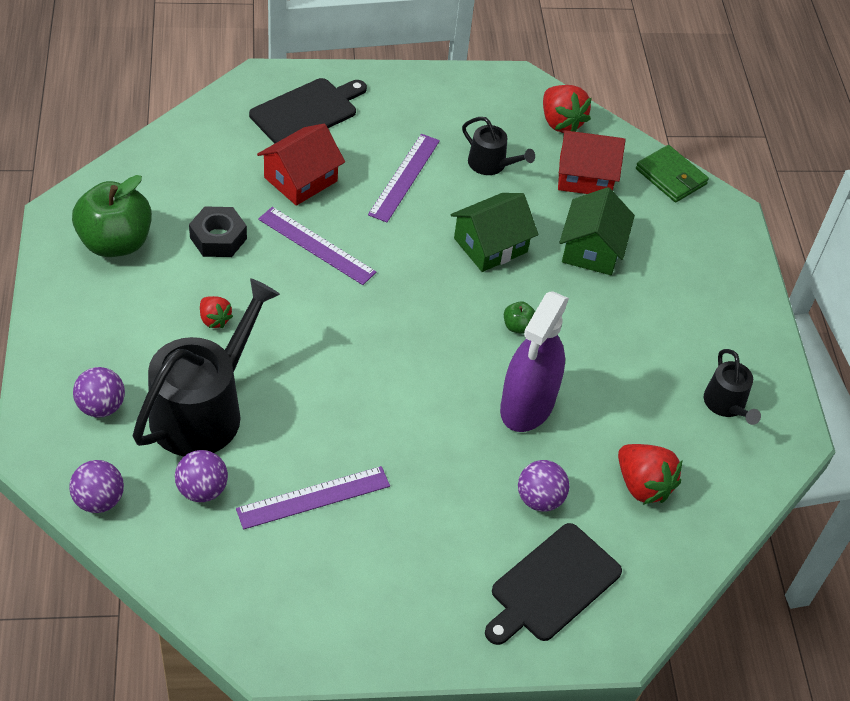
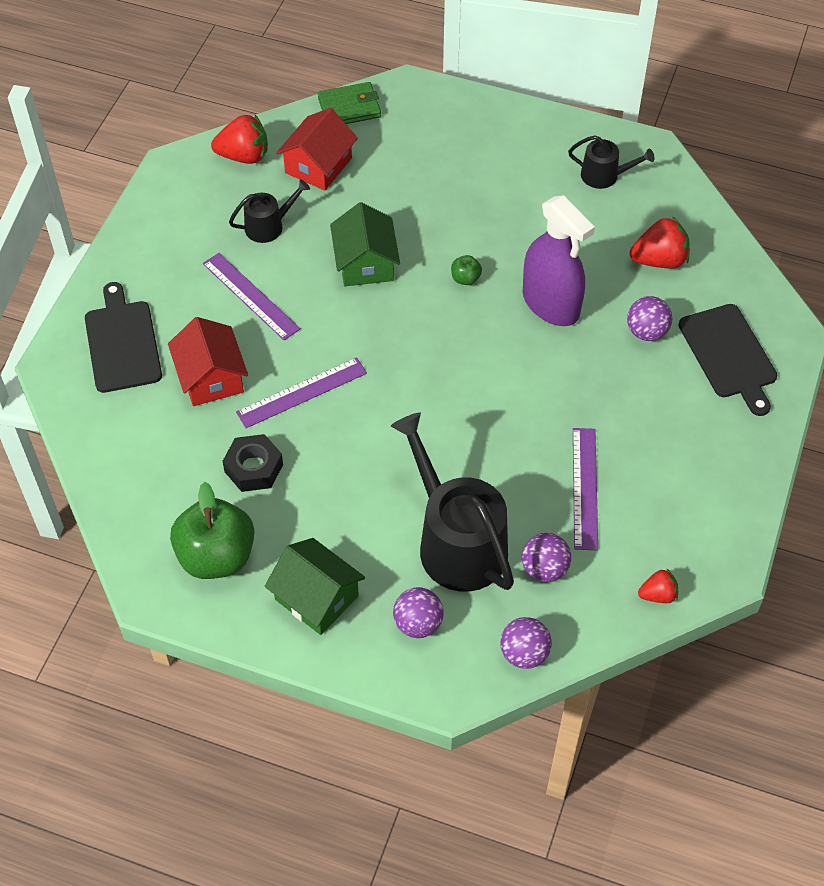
camera: 60 degrees left, 5 degrees up
red strawberry [200,296,233,328] -> red strawberry moved to [638,568,678,603]
green house [559,187,635,275] -> green house moved to [265,538,365,635]

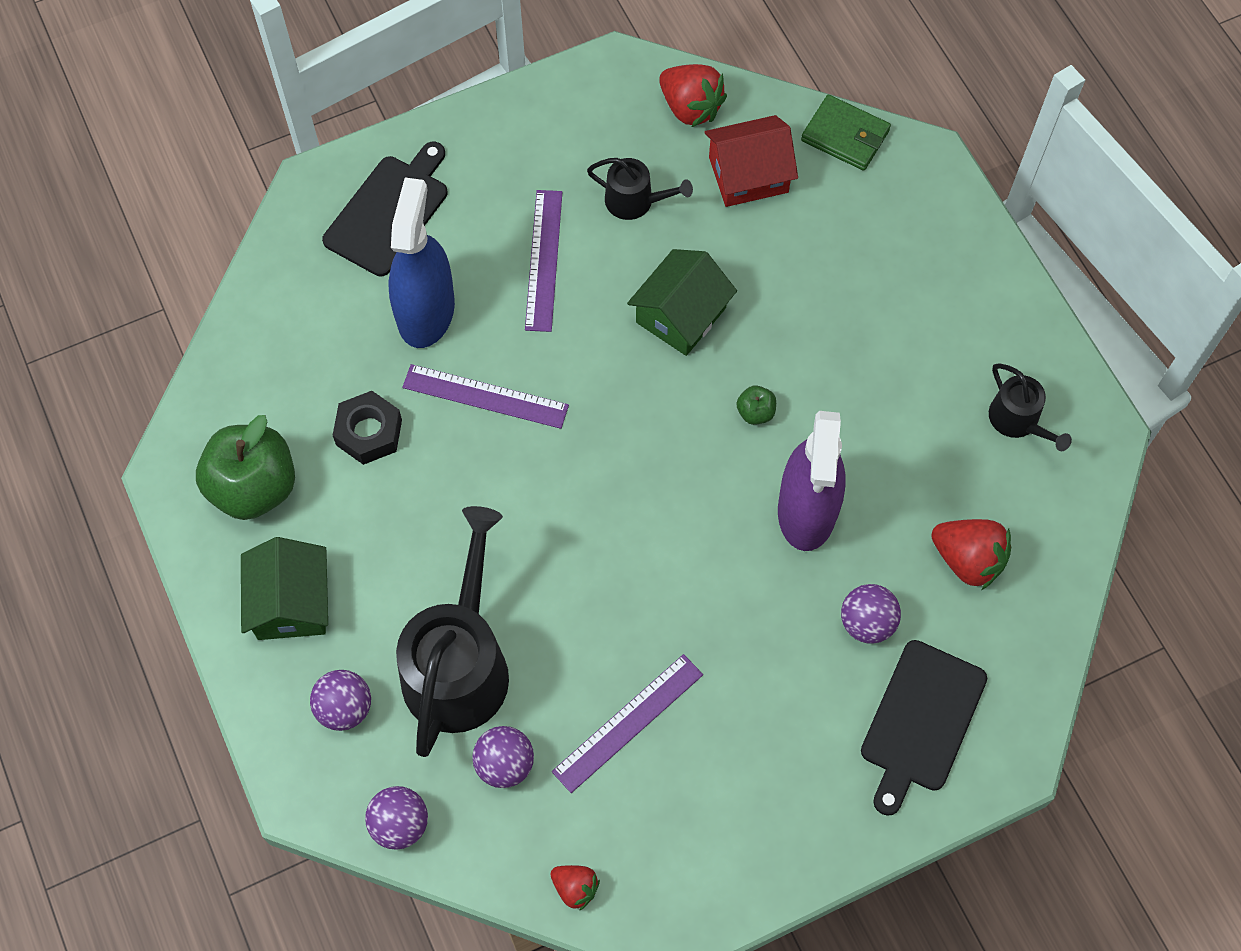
camera: 45 degrees right, 10 degrees up
red house [168,317,248,406] -> blue spray bottle [388,177,455,348]

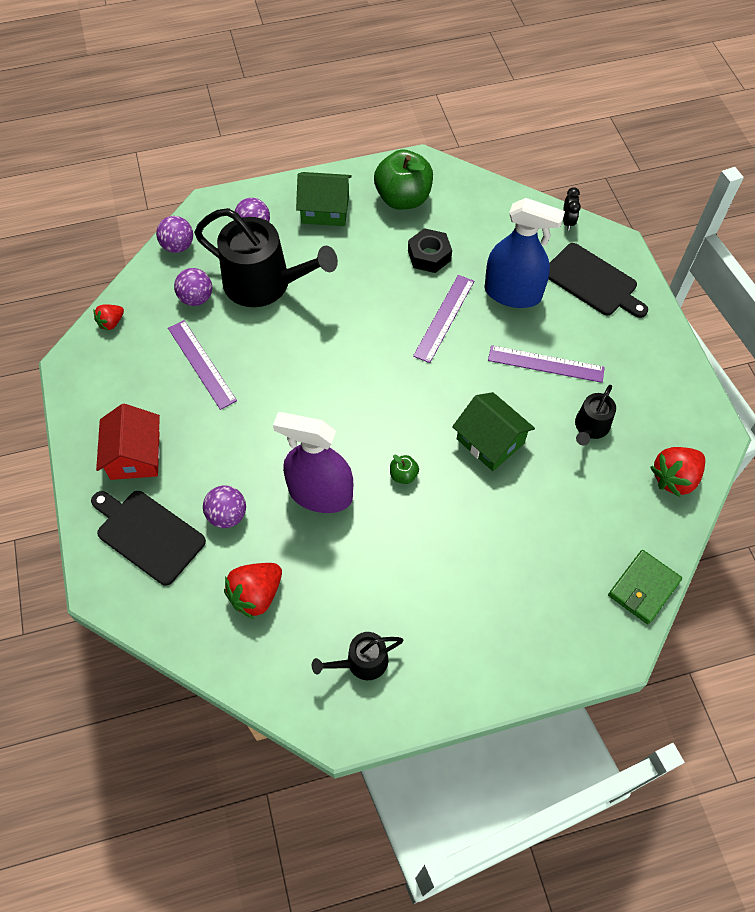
camera: 100 degrees right, 5 degrees down
red house [704,115,798,207] -> red house moved to [96,404,160,480]
none -> black clock [563,187,581,230]

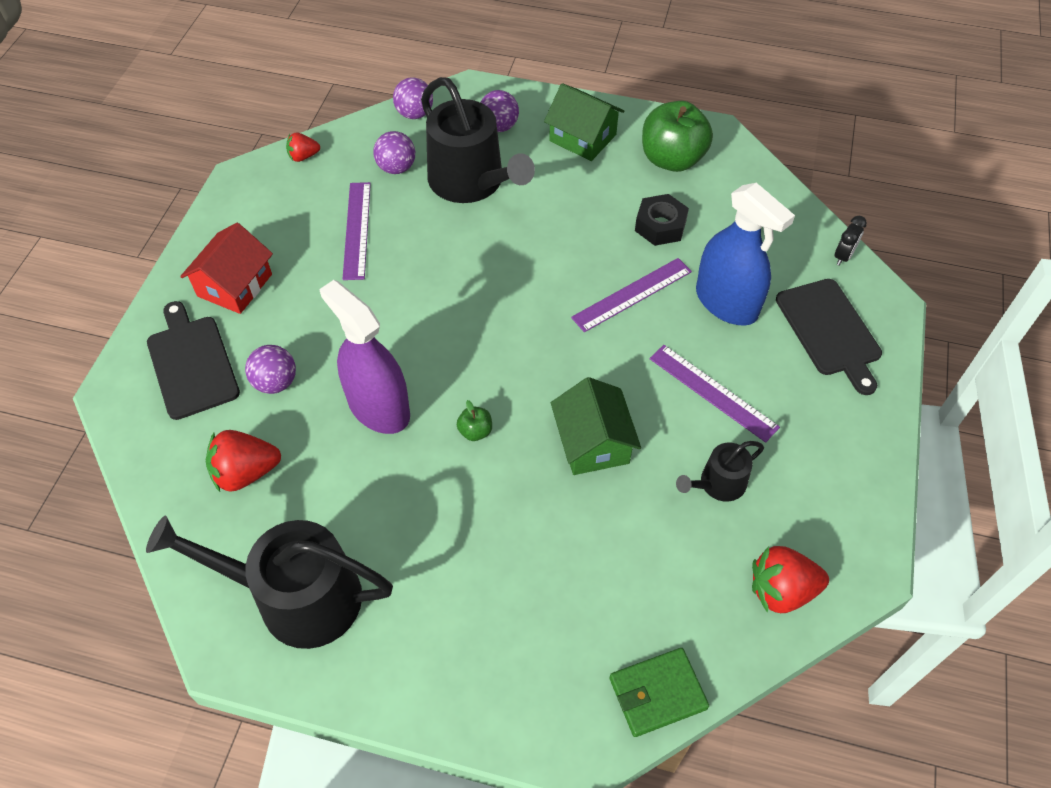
camera: 30 degrees right, 5 degrees down
black watering can [312,632,403,680] -> black watering can [146,515,393,649], size x2.03

